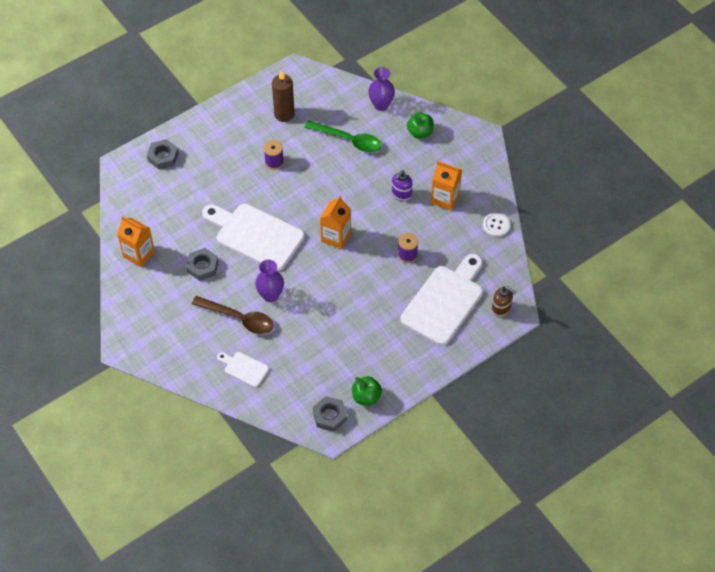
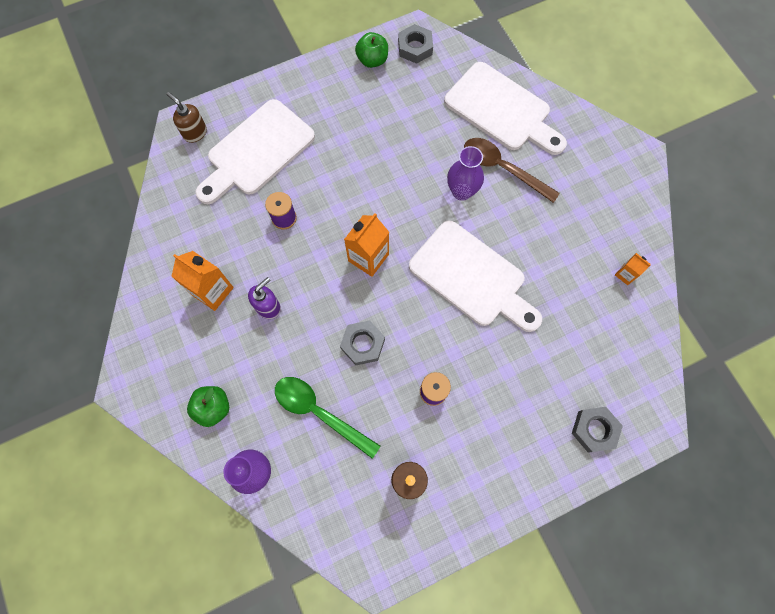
camera: 170 degrees left, 15 degrees up
orange carton [117,216,155,267] -> orange carton [615,253,650,285], size x0.54
grey nut [186,248,219,281] -> grey nut moved to [340,320,385,365]
white cutting board [217,352,269,387] -> white cutting board [444,62,567,155], size x2.10
white button [483,213,510,237] -> none

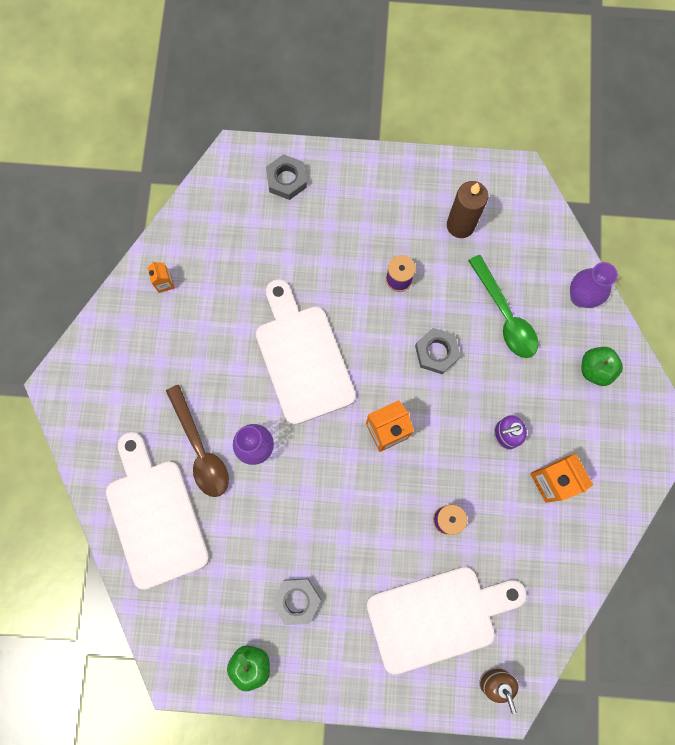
camera: 150 degrees left, 5 degrees up
grey nut [398,24,433,64] -> grey nut moved to [272,579,321,625]

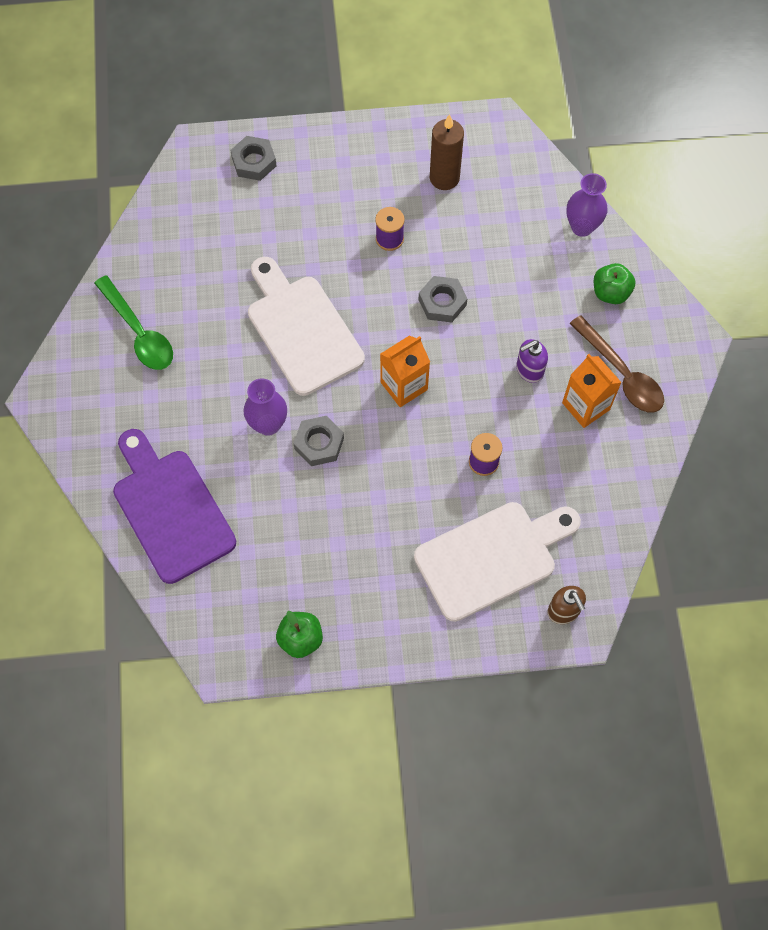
camera: 10 degrees left, 10 degrees down
white cutting board [106,432,209,590] -> purple cutting board [113,429,236,584]
orange carton [147,261,175,293] -> none
brown spoon [166,385,229,497] -> brown spoon moved to [569,315,664,413]
grey nut [272,579,321,625] -> grey nut moved to [293,416,344,466]
green spoon [468,255,538,358] -> green spoon moved to [94,275,173,370]

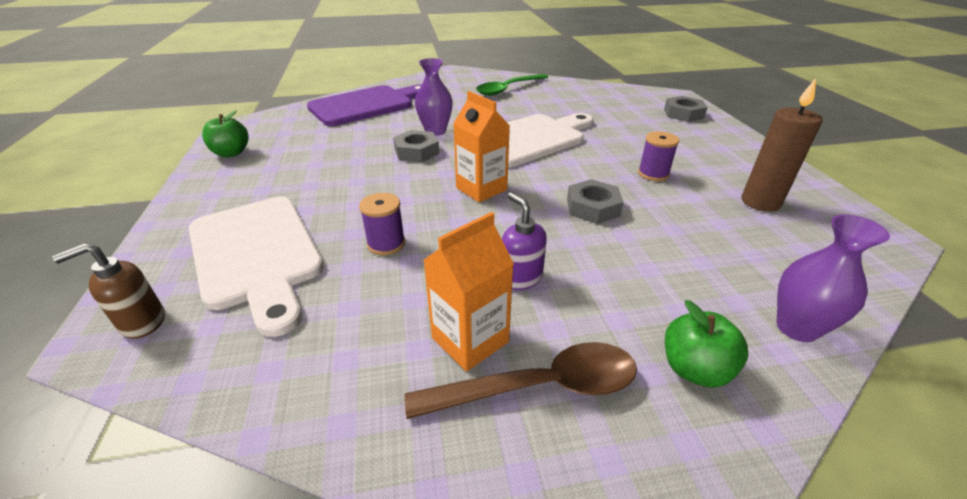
camera: 85 degrees right, 30 degrees down
brown spoon [569,315,664,413] -> brown spoon turned 150 degrees counterclockwise [404,342,637,419]

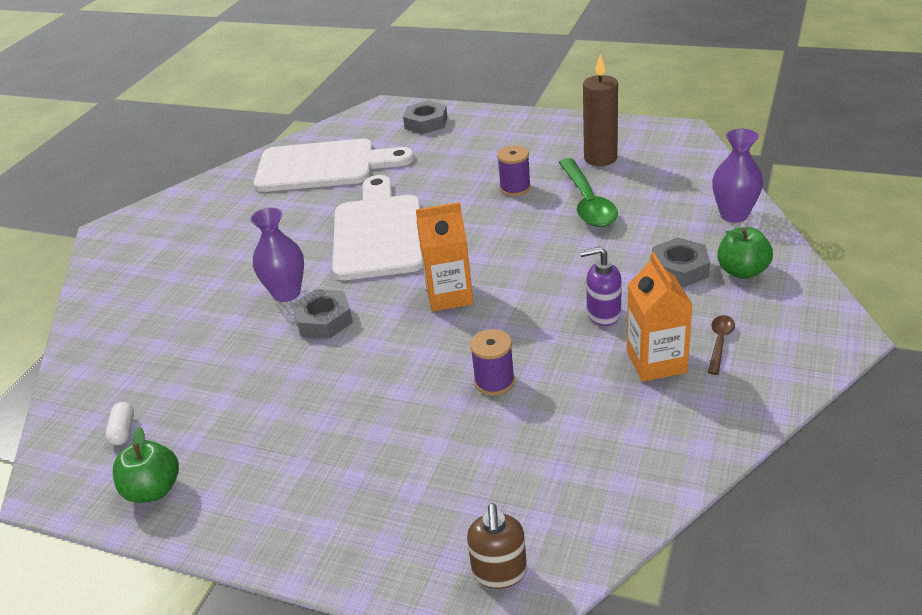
camera: 55 degrees left, 0 degrees up
white cutting board [189,197,324,337] -> white cutting board moved to [254,139,414,192]
purple cutting board [307,84,422,126] -> none
brown spoon [404,342,637,419] -> brown spoon [708,315,735,375], size x0.49
green spoon [476,74,548,96] -> green spoon moved to [558,158,618,227]
grey nut [567,179,624,224] -> grey nut moved to [652,237,710,287]
none -> white capsule [105,402,134,445]

